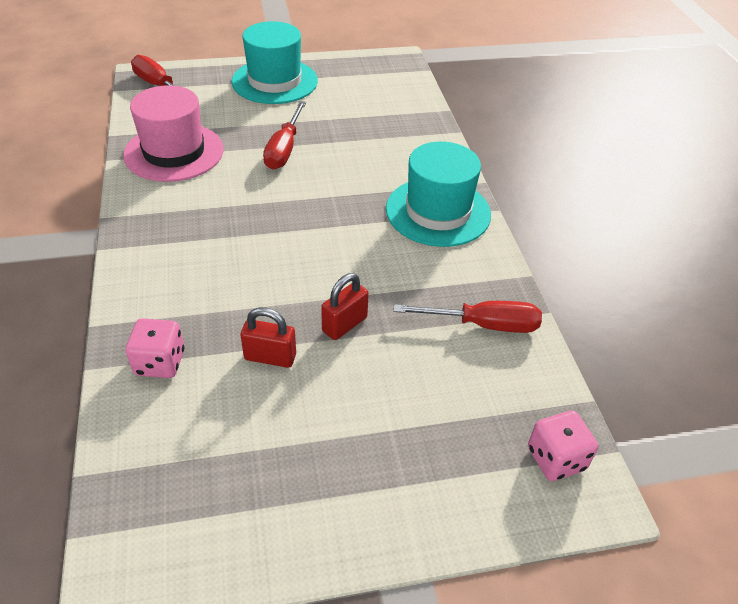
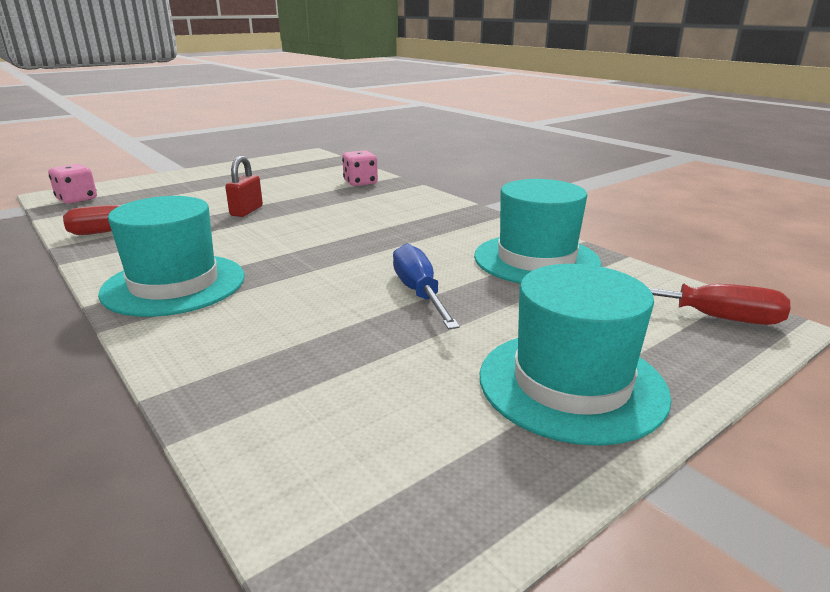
camera: 155 degrees right, 20 degrees down
pink hat [123,85,224,182] -> turquoise hat [474,179,601,284]
red padlock [241,307,296,368] -> none
red screwdriver [263,101,306,170] -> blue screwdriver [393,243,460,329]

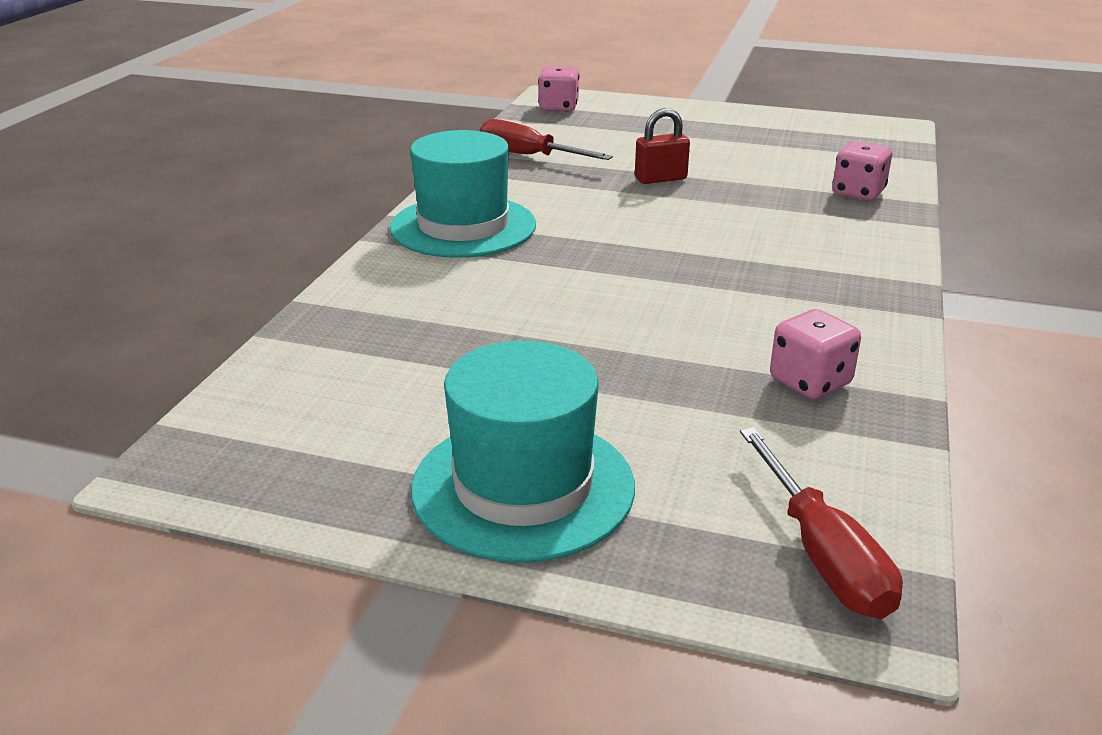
camera: 55 degrees right, 5 degrees up
blue screwdriver [393,243,460,329] -> none
turquoise hat [474,179,601,284] -> pink dice [770,309,861,399]

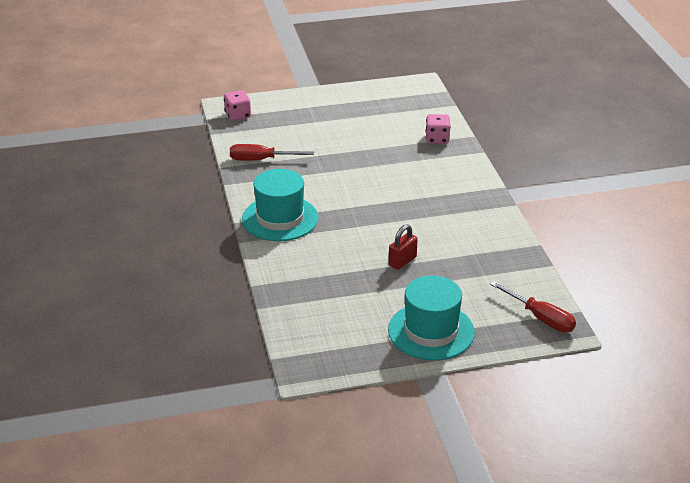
camera: 30 degrees left, 5 degrees up
red padlock [635,108,690,184] -> red padlock moved to [389,224,418,270]
pink dice [770,309,861,399] -> none

